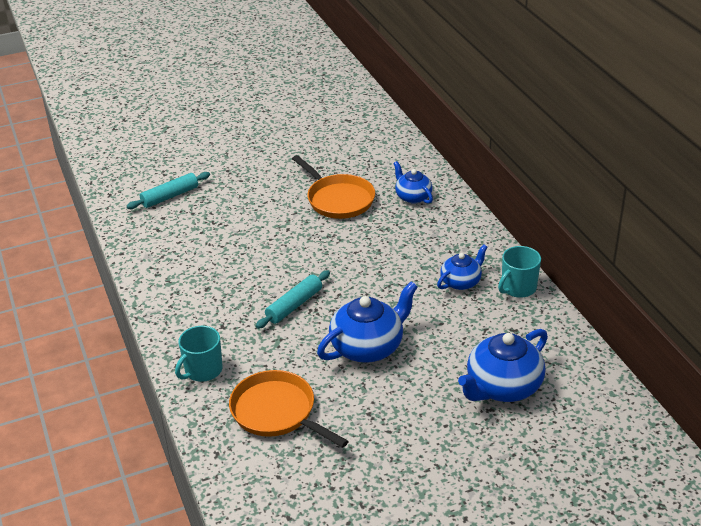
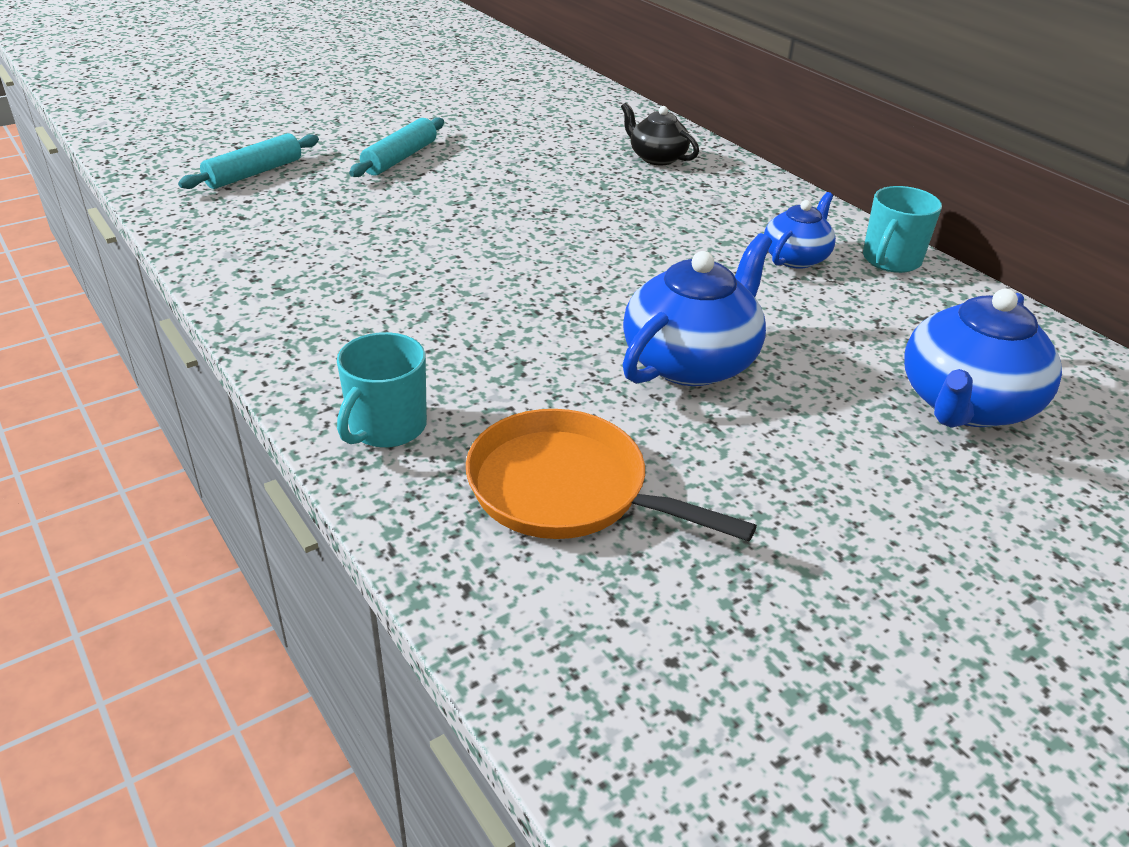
camera: 15 degrees left, 0 degrees up
turquoise rolling pin [256,270,330,329] -> turquoise rolling pin moved to [349,117,444,177]
orange pan [292,155,375,219] -> none
blue teapot [393,161,433,204] -> black teapot [621,103,699,165]

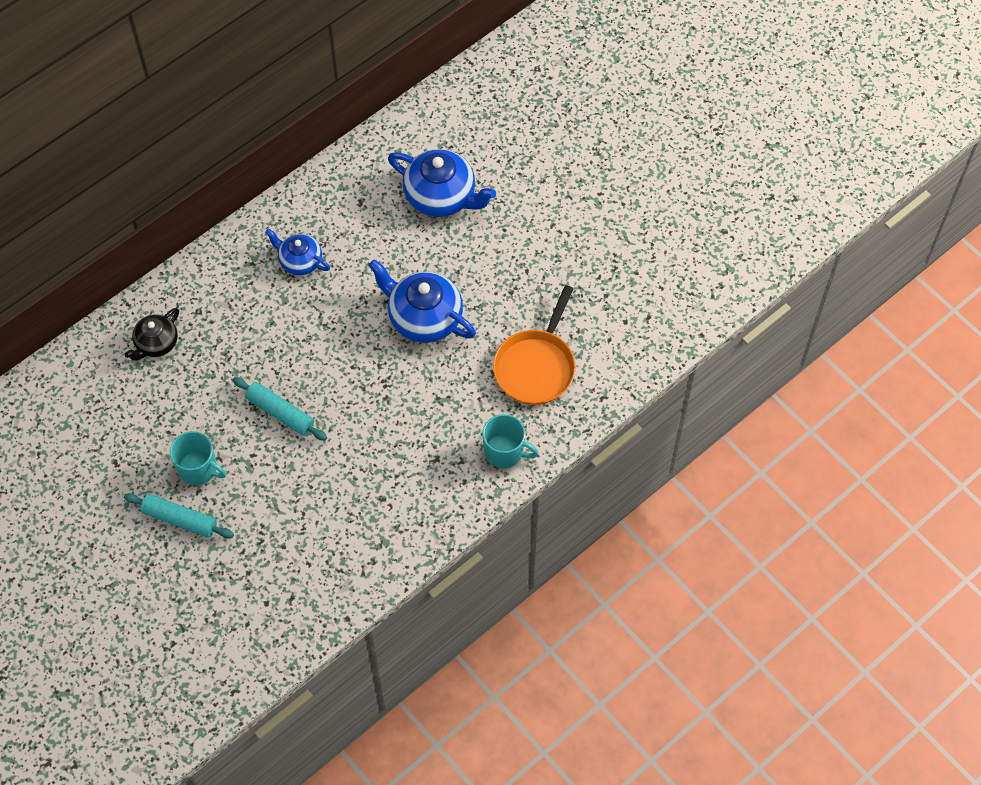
camera: 95 degrees left, 25 degrees up
turquoise rolling pin [178,133,319,189] -> turquoise rolling pin moved to [233,377,327,441]
turquoise mug [863,186,942,273] -> turquoise mug moved to [170,431,226,485]

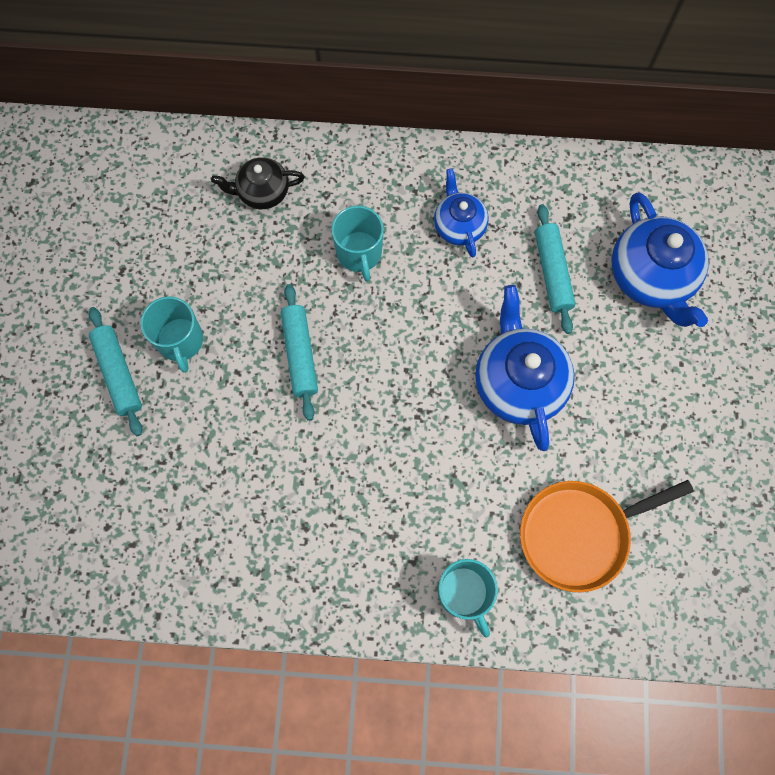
camera: 45 degrees right, 10 degrees up
none -> turquoise mug [331,206,384,282]
none -> turquoise rolling pin [535,204,575,334]

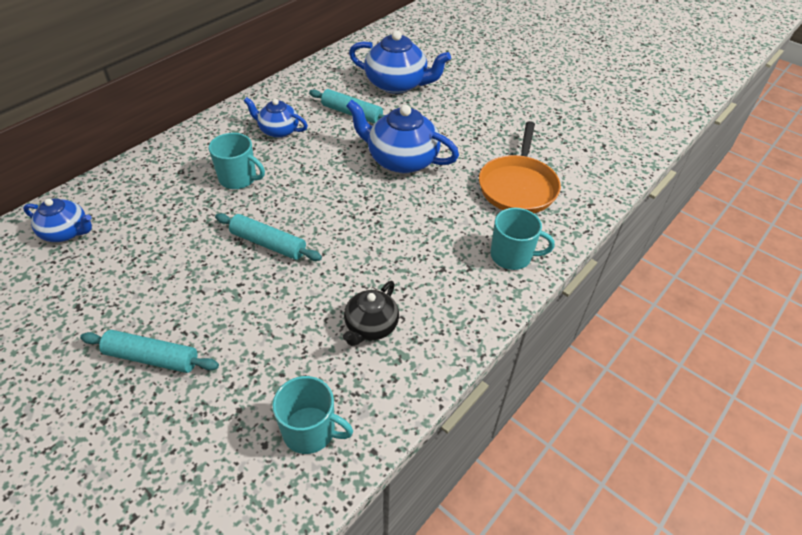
camera: 55 degrees left, 25 degrees down
turquoise mug [140,296,203,373] -> turquoise mug moved to [272,376,353,454]
black teapot [211,157,305,209] -> black teapot moved to [343,281,399,346]
none -> blue teapot [23,198,92,242]

